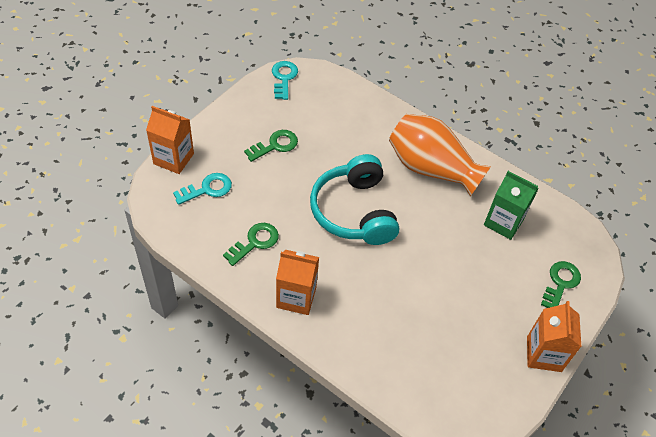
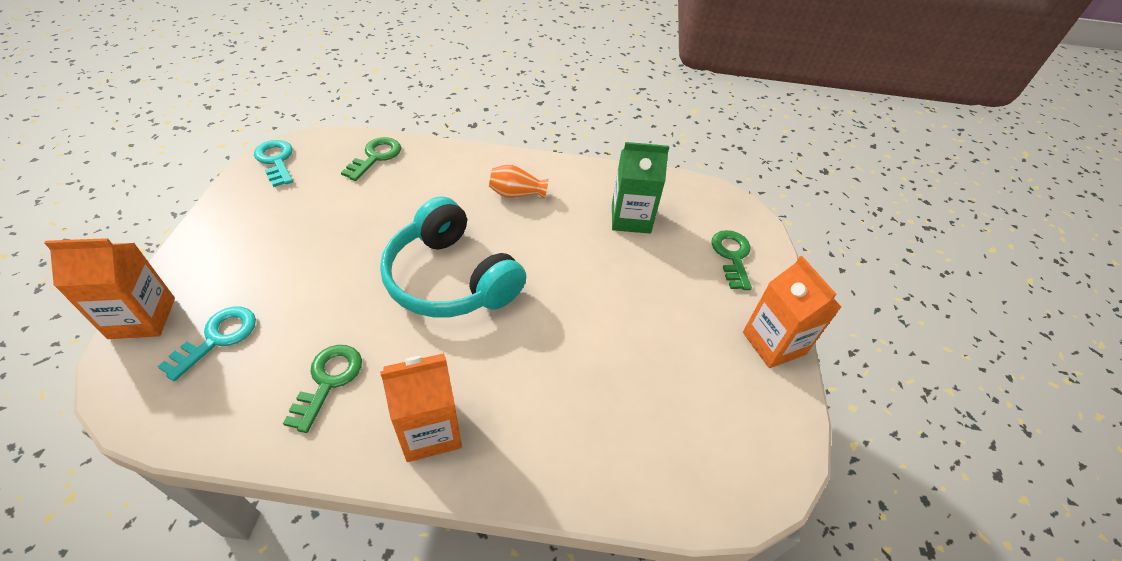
camera: 30 degrees left, 5 degrees down
green key [244,130,298,162] -> green key moved to [341,137,401,181]
orange vase [389,114,491,197] -> orange vase [489,164,548,199], size x0.45

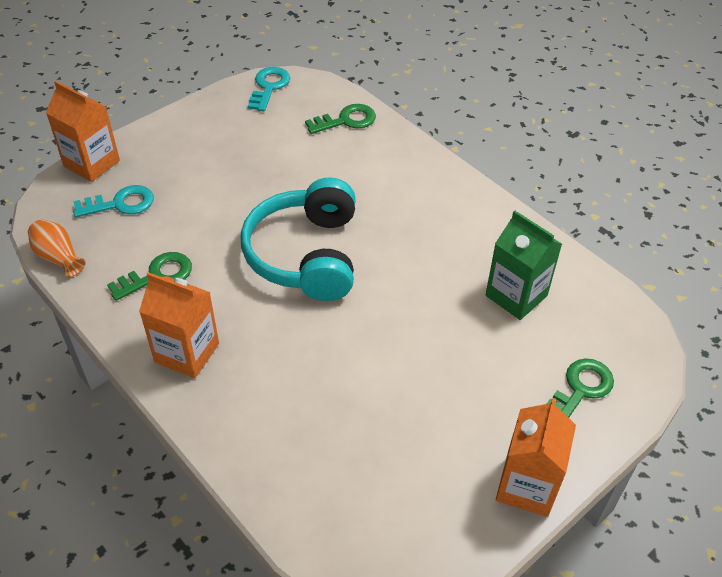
camera: 45 degrees right, 0 degrees up
orange vase [489,164,548,199] -> orange vase moved to [28,219,86,277]

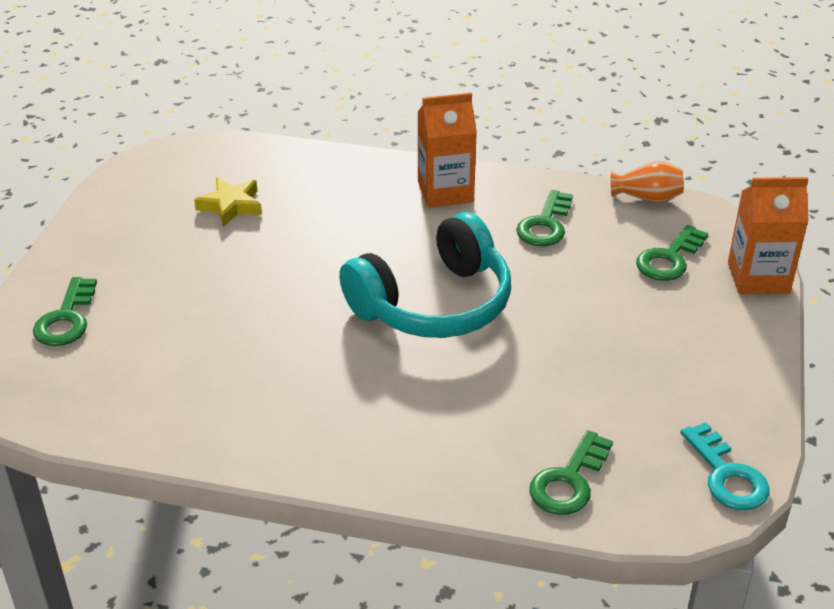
camera: 145 degrees right, 10 degrees down
turquoise key [73,185,154,217] -> green key [636,225,708,281]
turquoise headphones [241,177,356,301] -> turquoise headphones turned 90 degrees clockwise [339,212,511,338]
green carton [486,211,562,320] -> none
orange carton [496,398,576,517] -> none
none -> yellow star [194,178,262,227]

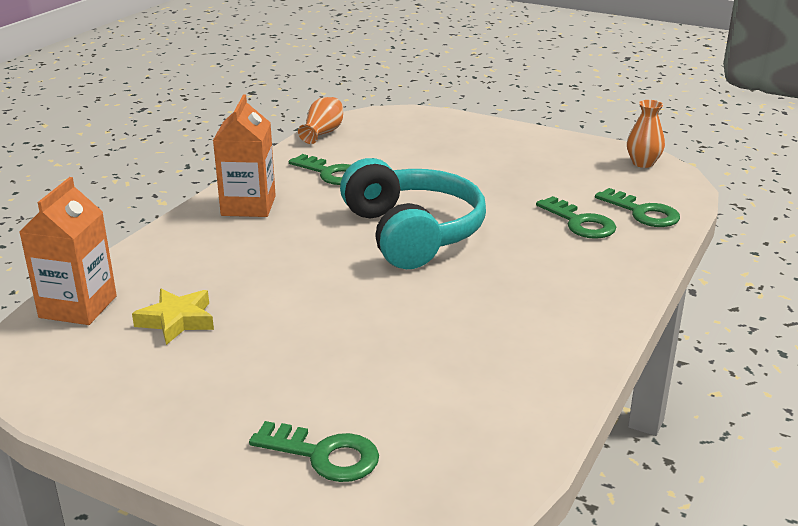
camera: 75 degrees left, 10 degrees down
green key [636,225,708,281] -> green key moved to [536,196,616,239]
turquoise key [681,422,770,510] -> orange vase [627,100,665,168]
orange carton [728,177,809,294] -> orange carton moved to [20,177,117,325]

